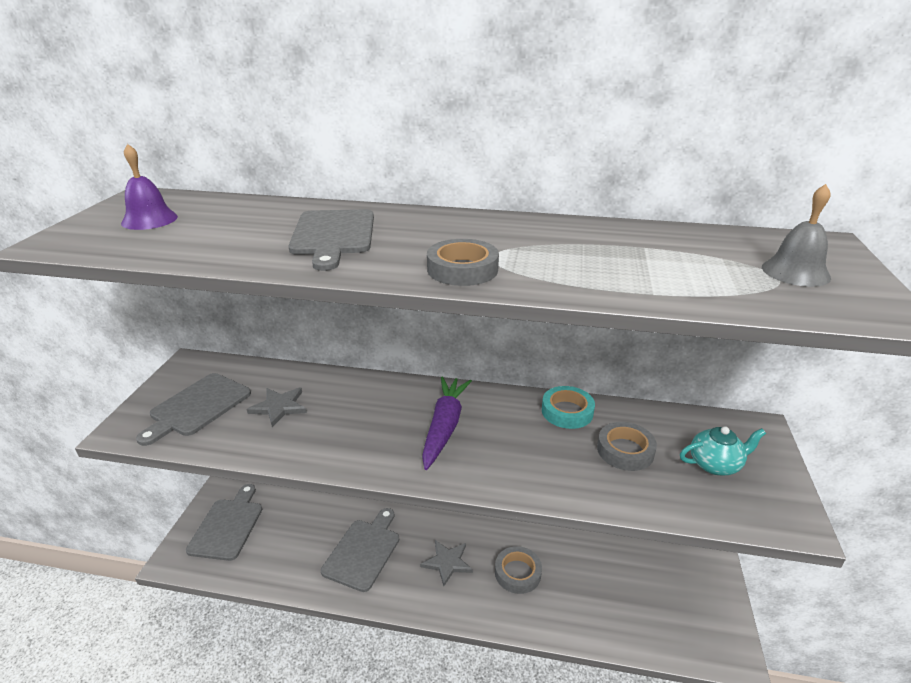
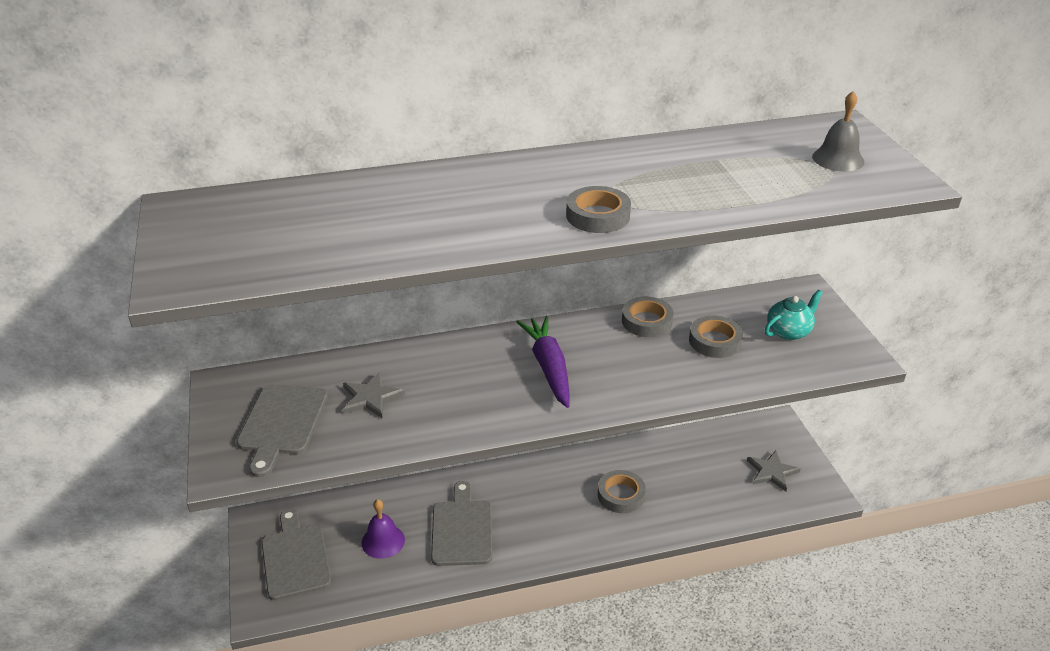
camera: 25 degrees left, 5 degrees up
purple bell [121,144,178,230] -> purple bell moved to [362,499,405,559]
grey cutting board [288,209,374,271] -> none
grey star [420,540,473,586] -> grey star moved to [747,451,800,491]
turquoise tape [542,386,595,429] -> grey tape [622,297,674,337]

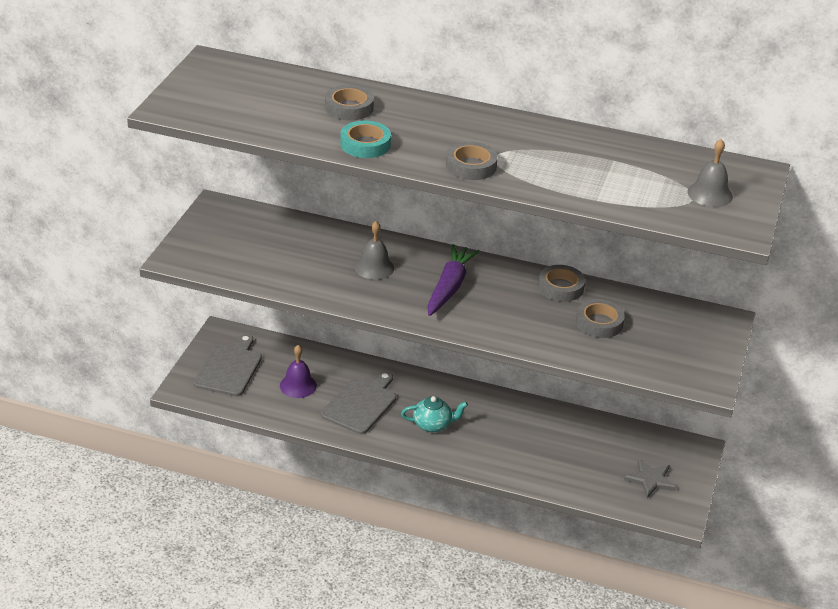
camera: 30 degrees right, 0 degrees up
grey cutting board [236,385,328,477] -> none
grey star [343,372,405,418] -> none
grey tape [598,470,646,513] -> grey tape moved to [325,85,374,120]
turquoise teapot [764,290,823,340] -> turquoise teapot moved to [401,396,468,432]
none -> turquoise tape [340,121,391,158]
none -> grey bell [355,221,394,280]

